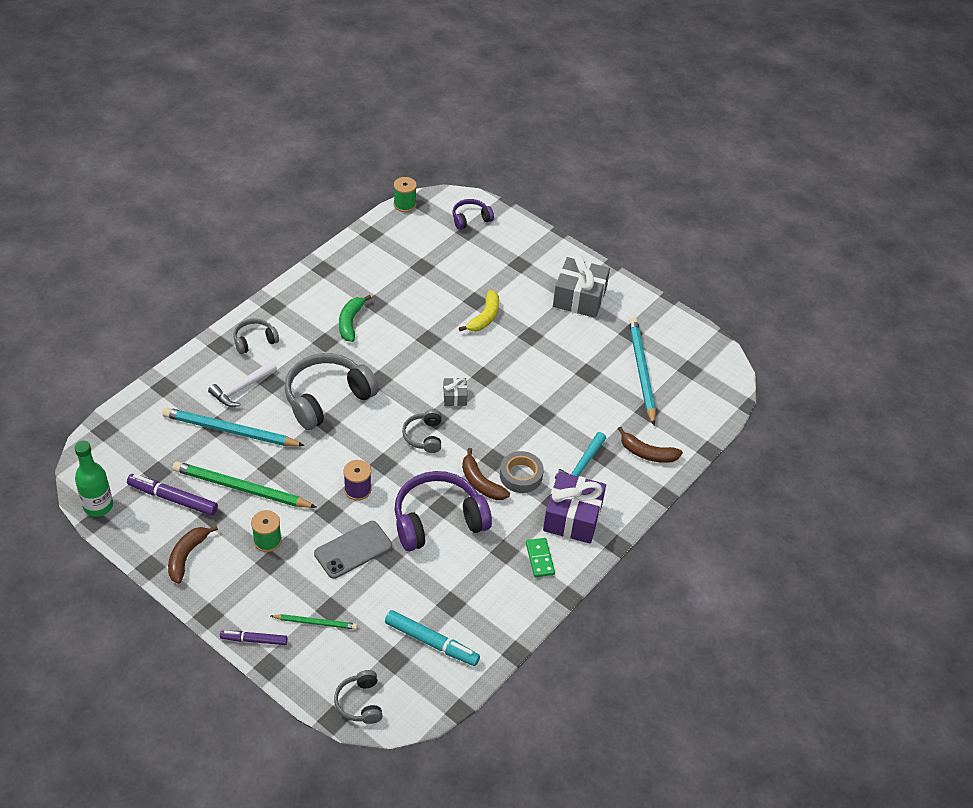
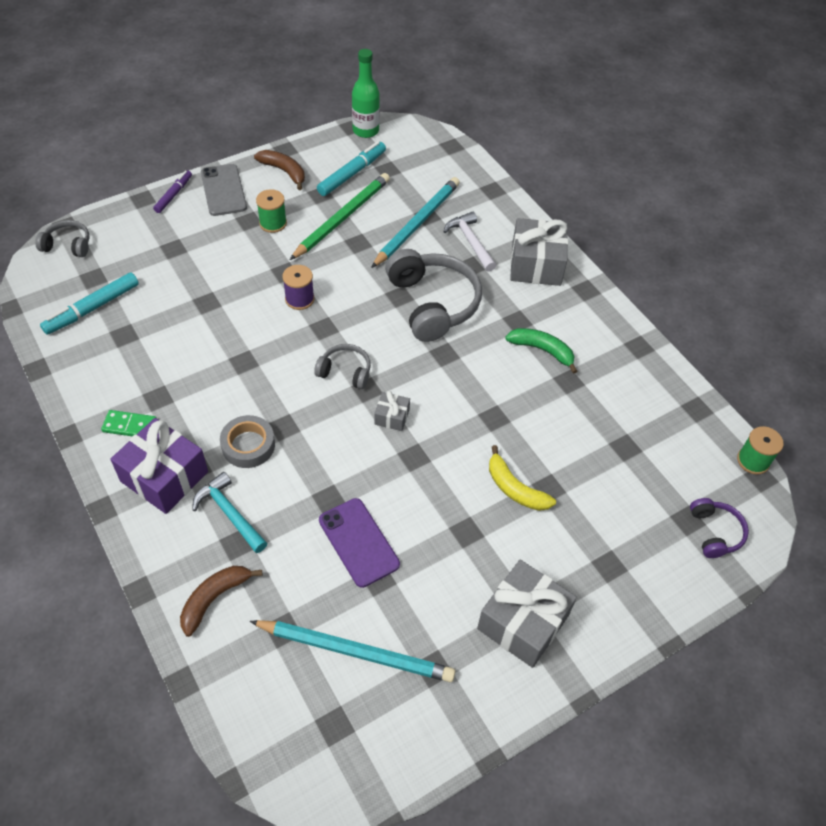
camera: 110 degrees right, 5 degrees up
purple marker [127,474,218,516] -> turquoise marker [317,141,386,196]
grey headphones [233,318,279,354] -> grey gift [510,218,568,286]
green pencil [271,614,357,629] -> none
grey phone [314,521,392,579] -> grey phone moved to [201,164,247,216]
purple headphones [395,471,492,551] -> none
brown banana [462,448,510,500] -> none
none -> purple phone [319,498,400,588]

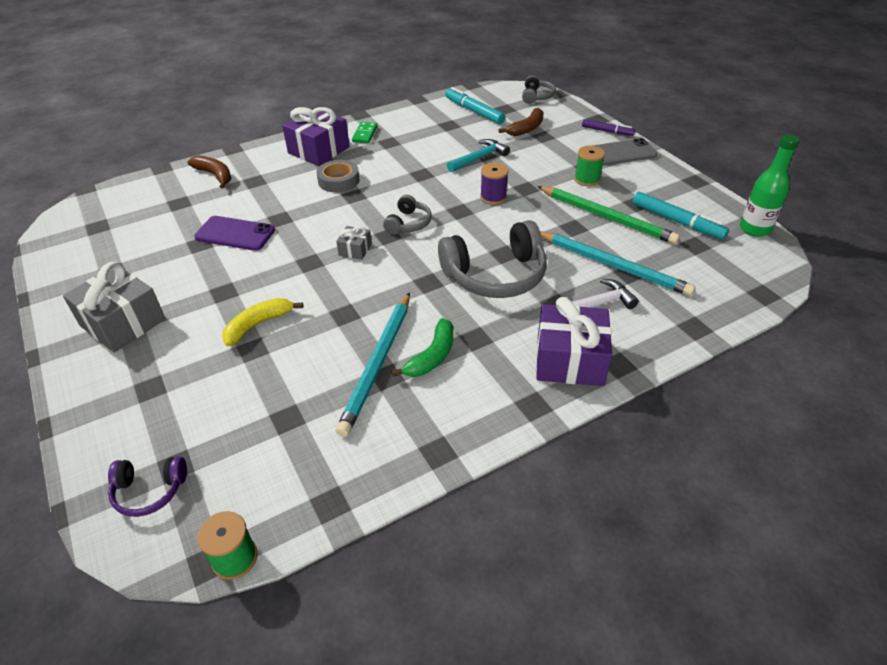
camera: 95 degrees right, 10 degrees down
turquoise hammer [192,472,267,553] -> turquoise hammer moved to [447,139,510,172]
turquoise pencil [250,620,455,682] -> turquoise pencil moved to [336,292,410,437]
brown banana [254,150,305,190] -> brown banana moved to [499,108,544,136]
purple phone [319,498,400,588] -> purple phone turned 45 degrees clockwise [194,216,275,251]
grey gift [510,218,568,286] -> purple gift [536,297,612,386]

